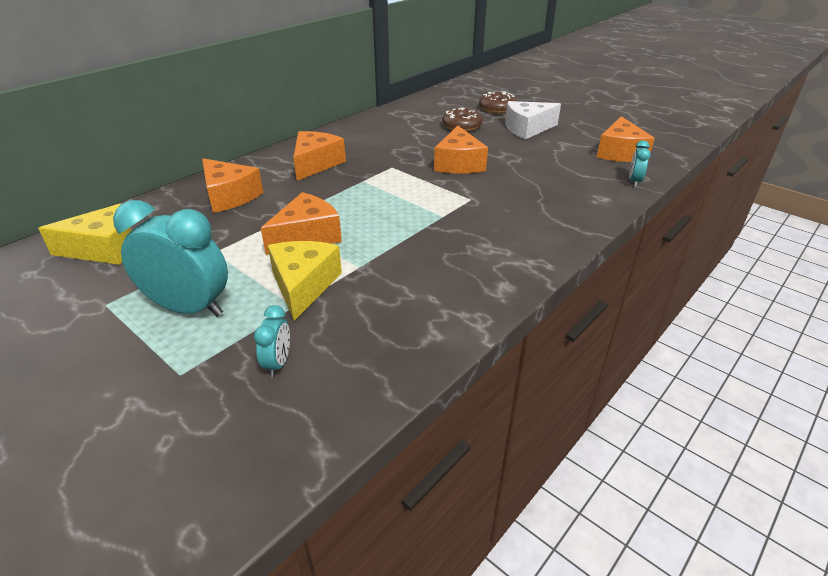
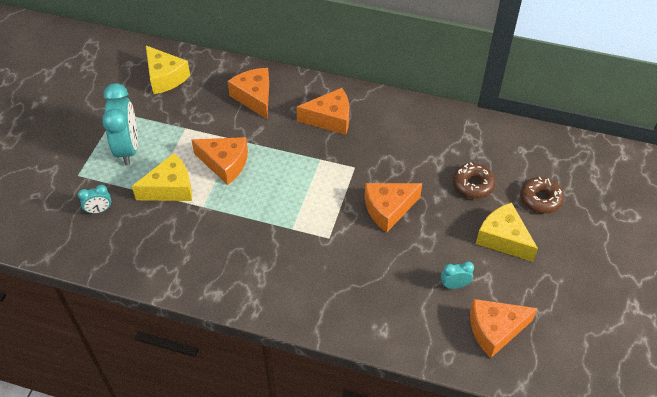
camera: 65 degrees right, 15 degrees up
orange cheese [202,158,263,213] -> orange cheese turned 135 degrees clockwise [228,68,269,119]
white cheese [505,101,561,139] -> yellow cheese [476,202,538,262]
turquoise clock [629,140,651,187] -> turquoise clock moved to [441,261,474,289]

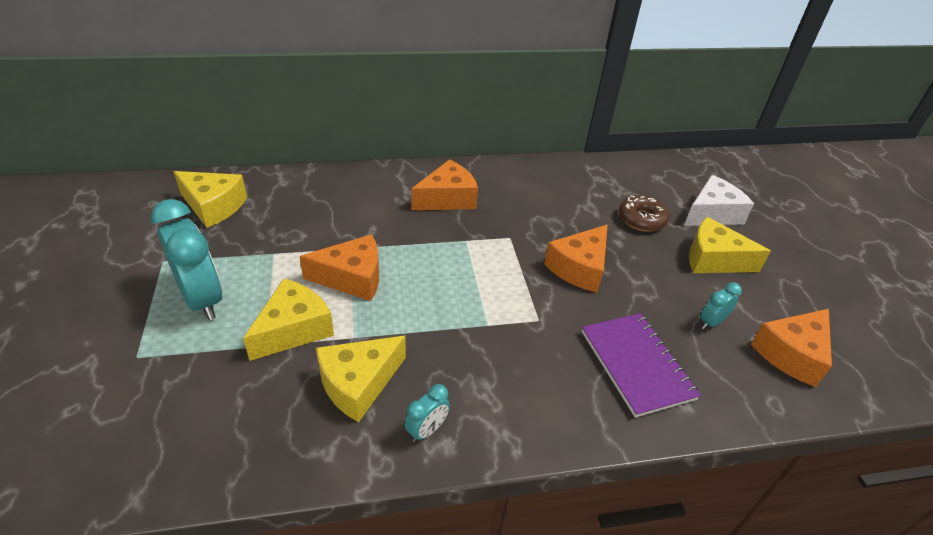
camera: 30 degrees left, 10 degrees down
turquoise clock [78,185,111,214] -> turquoise clock moved to [404,384,450,442]
orange cheese [228,68,269,119] -> none
brown donut [520,177,564,214] -> white cheese [684,175,754,226]
none -> yellow cheese [316,335,406,422]
none -> purple notebook [582,313,701,418]

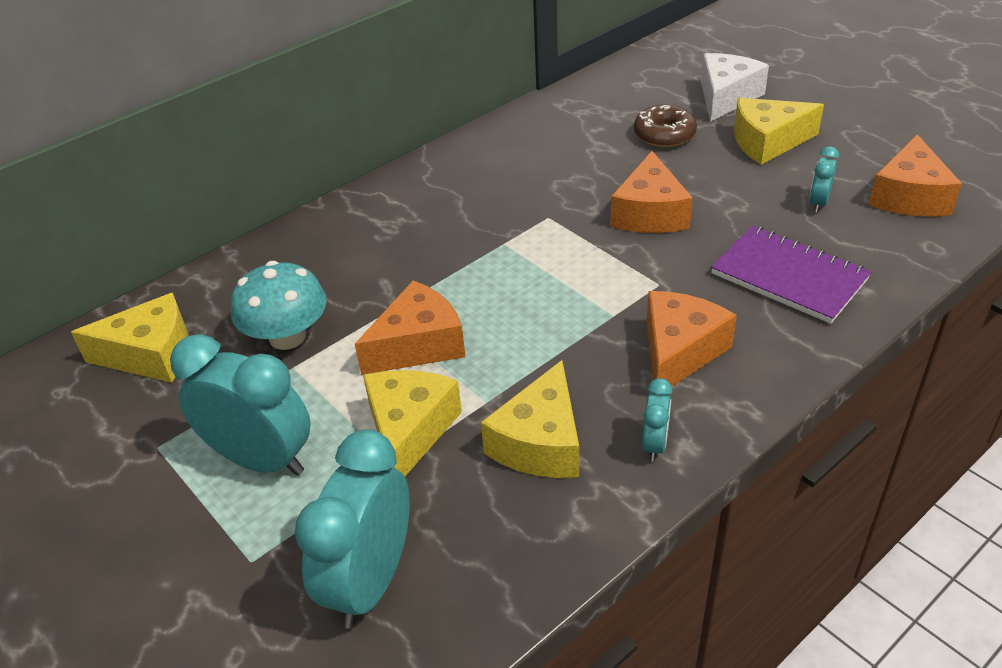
camera: 25 degrees left, 0 degrees up
orange cheese [411,159,478,210] -> orange cheese moved to [647,291,737,386]
none -> turquoise mushroom [231,261,327,350]
none -> turquoise clock [295,429,409,629]

